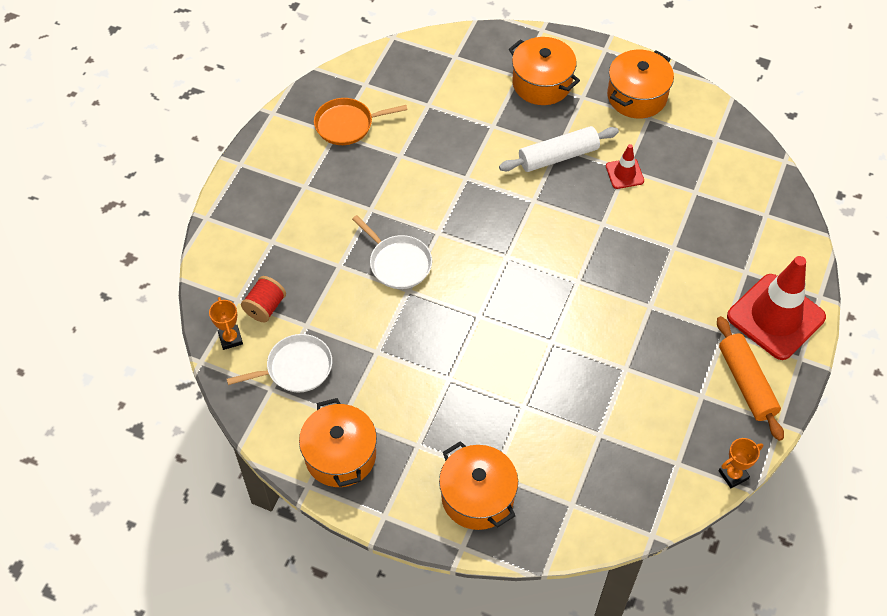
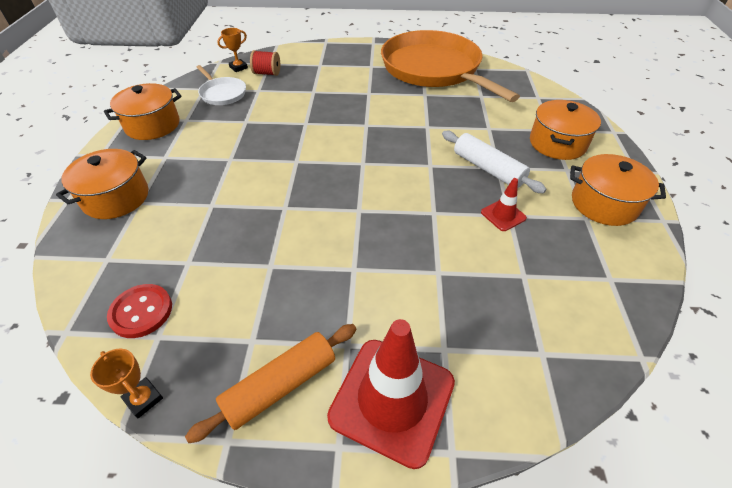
camera: 70 degrees right, 10 degrees down
orange pan [314,98,408,145] -> orange pan [381,30,520,102], size x2.32
white pan [352,215,432,289] -> none
none -> red button [107,284,172,338]

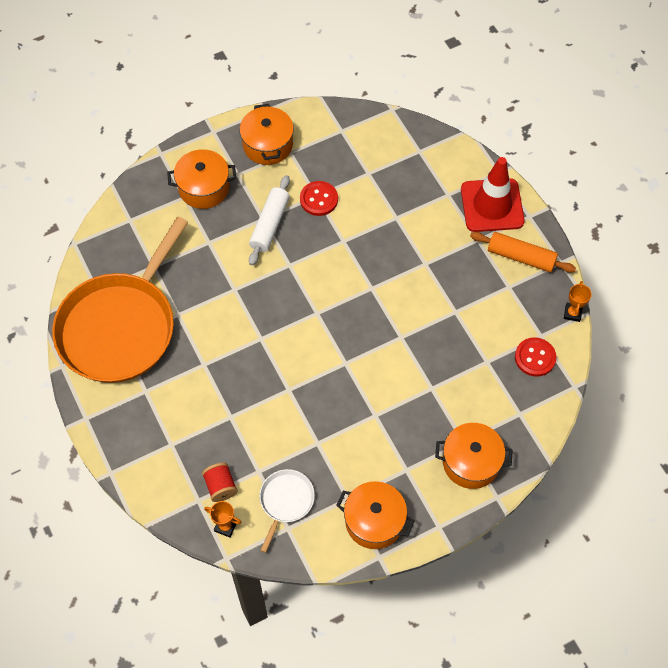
camera: 120 degrees left, 15 degrees up
red traffic cone [481,178,527,231] -> red button [300,181,338,216]

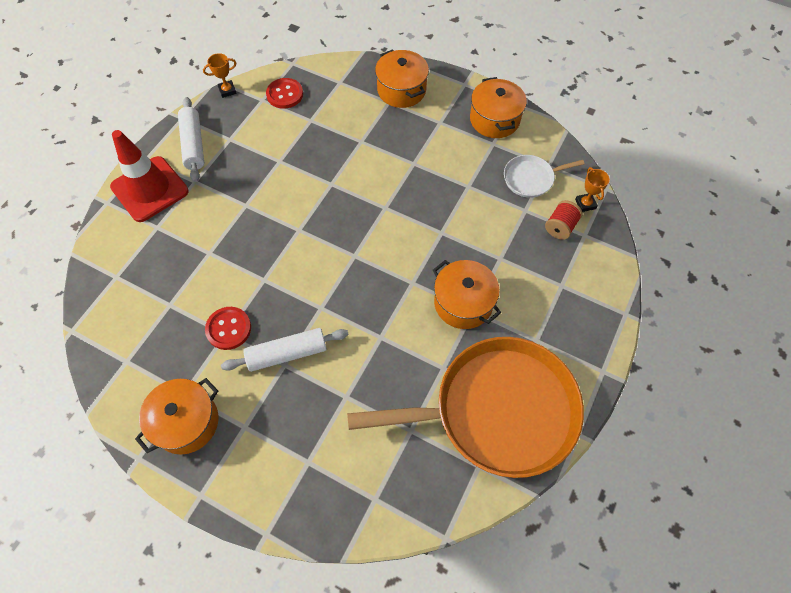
camera: 125 degrees left, 0 degrees up
orange pot [167,149,236,209] -> orange pot moved to [433,260,501,329]
orange rolling pin [470,232,576,273] -> white rolling pin [178,97,204,182]

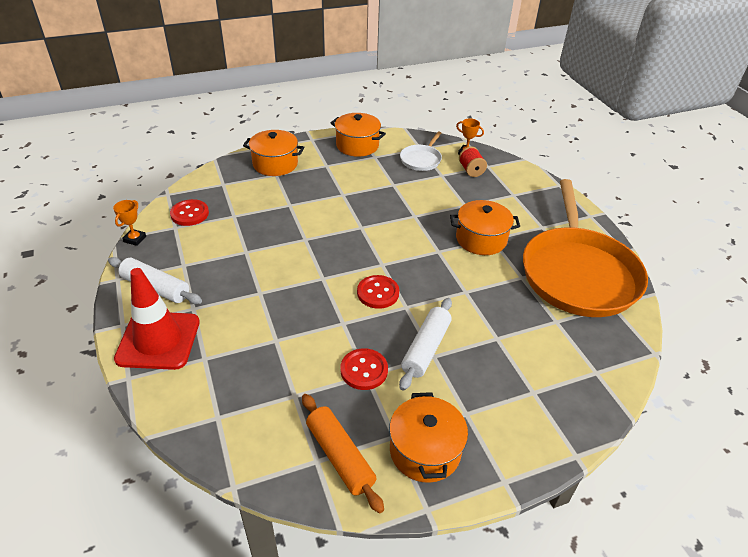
camera: 50 degrees left, 20 degrees down
orange pan [347,337,584,478] -> orange pan turned 150 degrees clockwise [523,179,648,317]
none -> orange rolling pin [302,394,384,513]
none -> red button [357,275,399,309]

